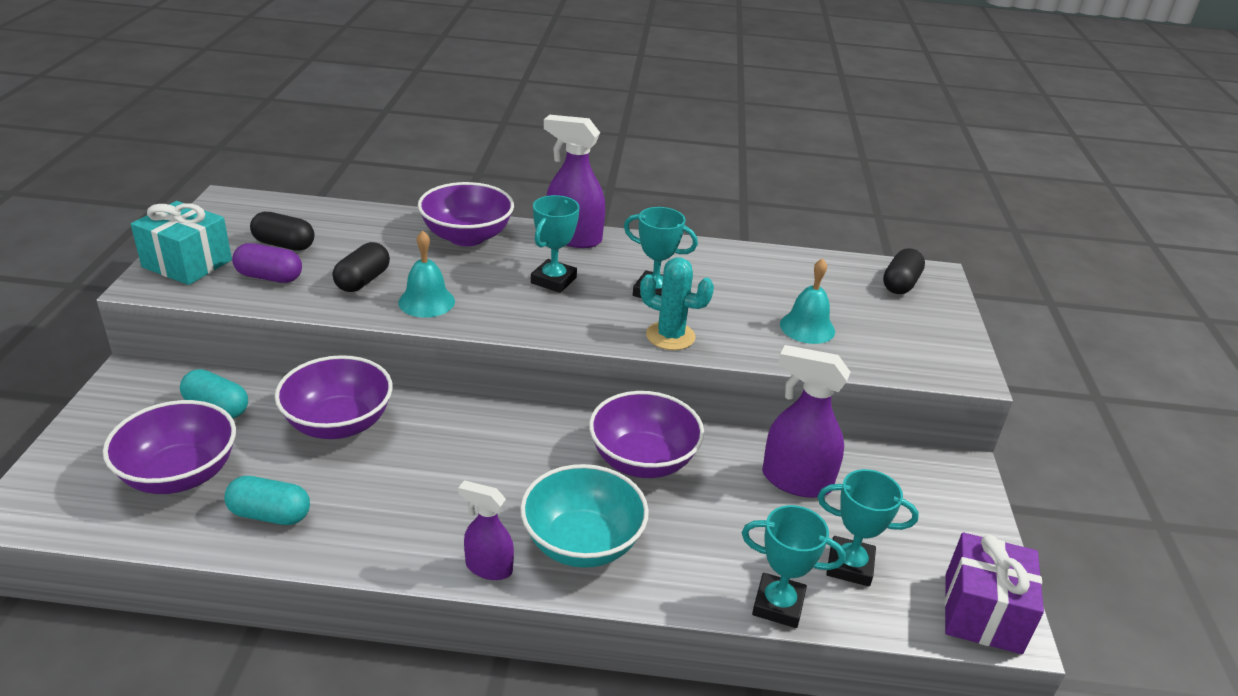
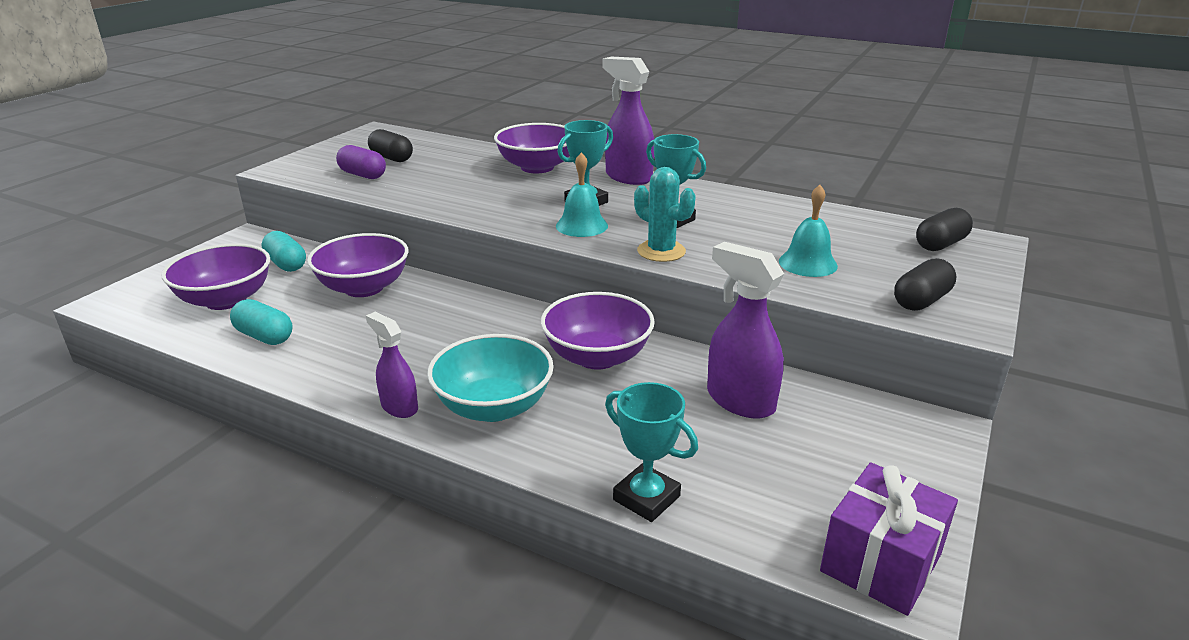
camera: 25 degrees right, 5 degrees down
turquoise gift [131,201,232,285] -> none
black capsule [333,242,390,292] -> black capsule moved to [894,258,956,311]
turquoise bell [398,231,455,318] -> turquoise bell moved to [556,152,608,237]
turquoise trophy [818,469,919,586] -> none

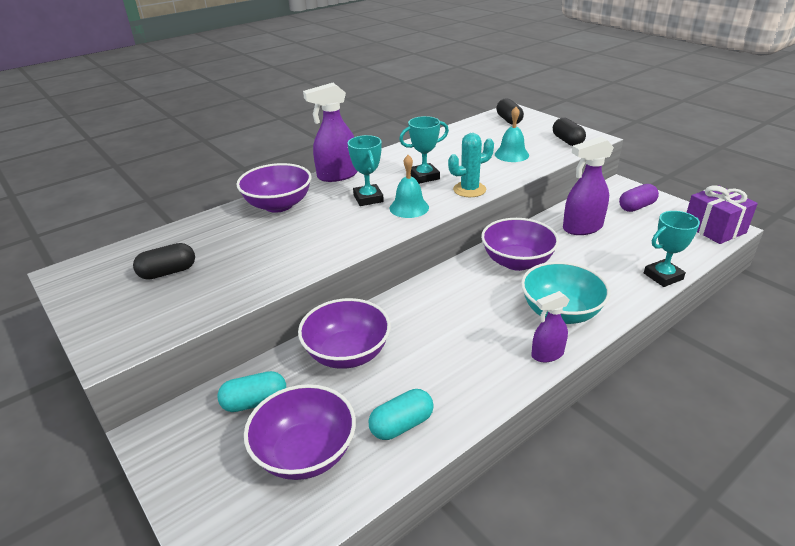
camera: 65 degrees left, 5 degrees up
purple capsule [336,145,386,179] -> purple capsule moved to [619,184,659,212]

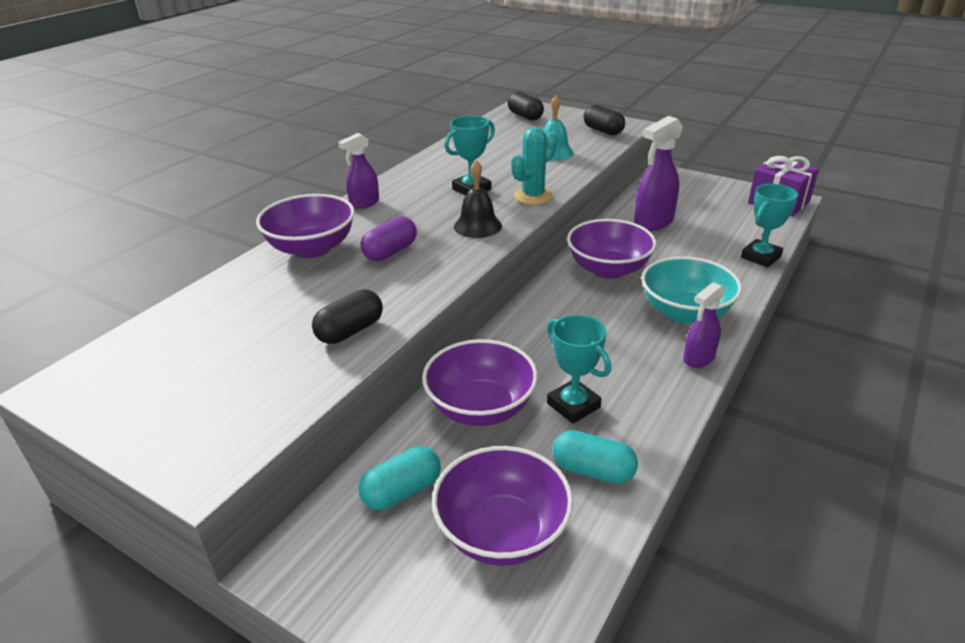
camera: 20 degrees left, 0 degrees up
black capsule [133,243,195,280] -> black capsule moved to [312,290,383,344]
purple spray bottle [303,83,358,182] -> purple spray bottle [338,133,379,209], size x0.61
turquoise trophy [348,135,384,206] -> turquoise trophy moved to [547,315,611,424]
turquoise capsule [368,389,434,440] -> turquoise capsule turned 75 degrees clockwise [553,430,638,484]
turquoise bell [390,155,429,218] -> black bell [454,160,502,238]
purple capsule [619,184,659,212] -> purple capsule moved to [361,216,417,261]

